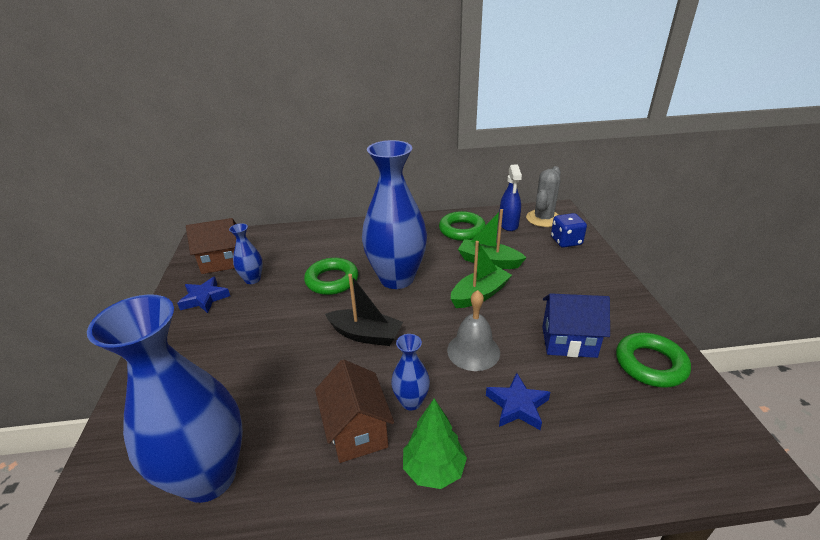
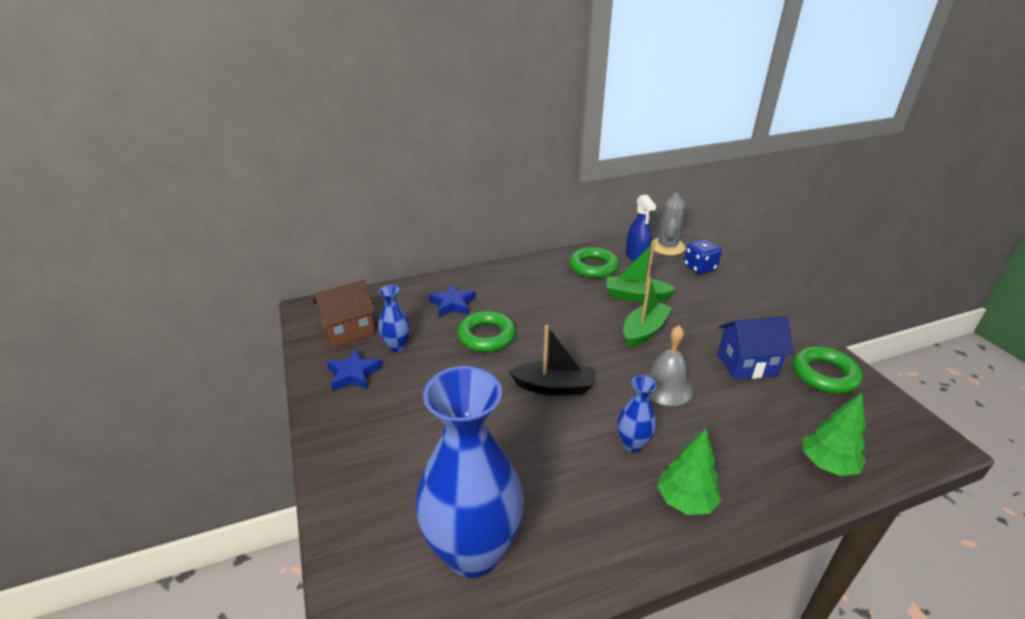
camera: 15 degrees left, 0 degrees up
brown house [315,359,394,463] -> none
blue vase [362,140,427,289] -> none
blue star [486,373,550,430] -> blue star moved to [429,284,476,317]
none -> green tree [803,393,866,476]

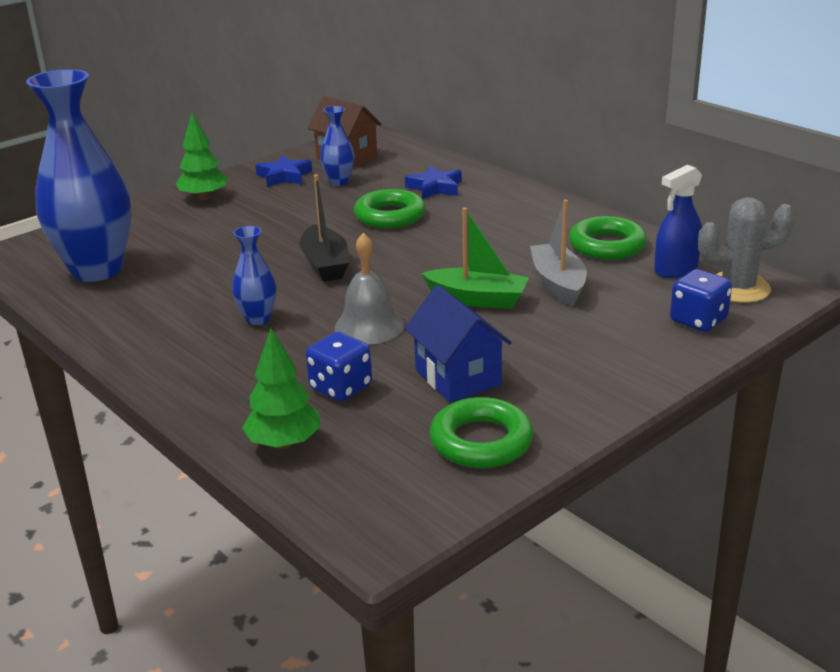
camera: 70 degrees right, 5 degrees down
green boat [607,242,677,303] -> grey boat [530,199,587,306]
green tree [657,429,721,515] -> green tree moved to [175,112,228,201]
none -> blue dice [306,332,372,401]

